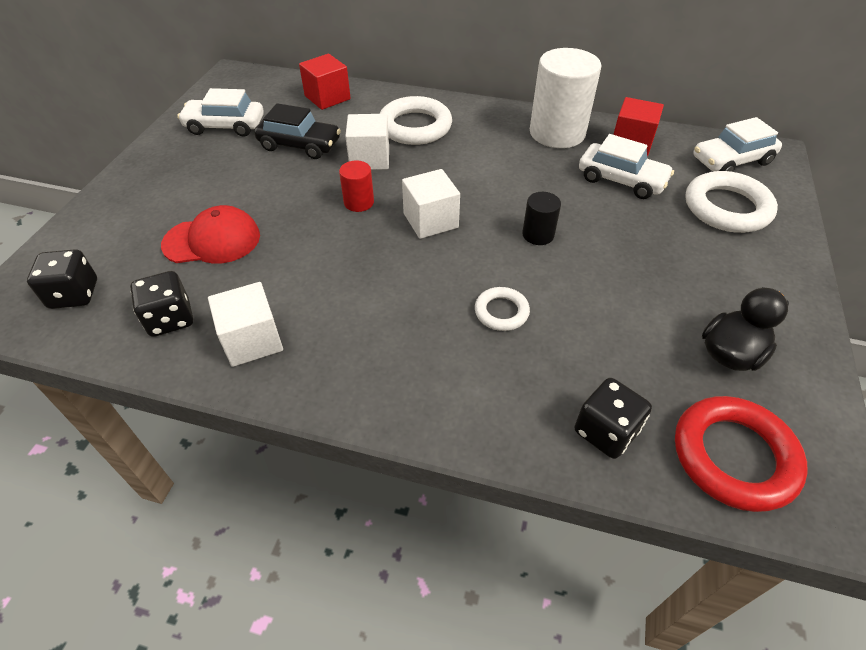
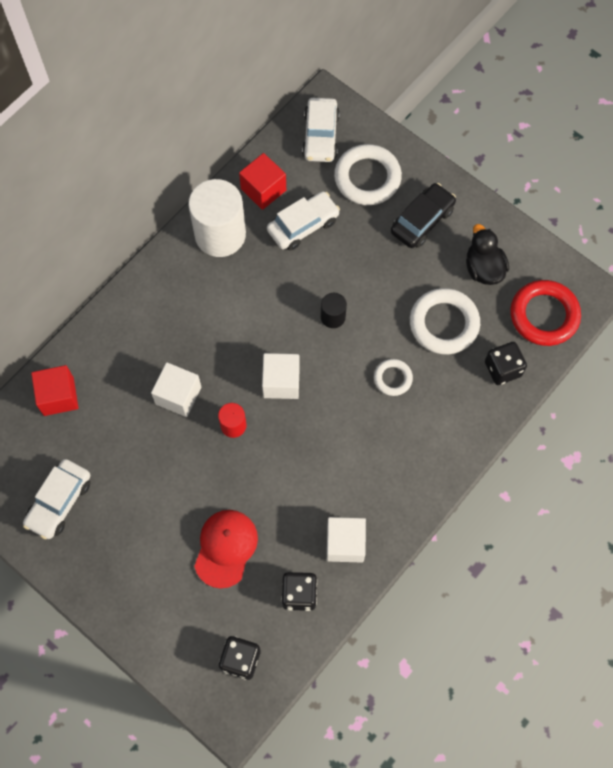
camera: 65 degrees left, 20 degrees up
black car [254,103,341,159] -> black car moved to [391,183,456,248]
white ring [379,96,452,145] -> white ring moved to [410,288,480,354]

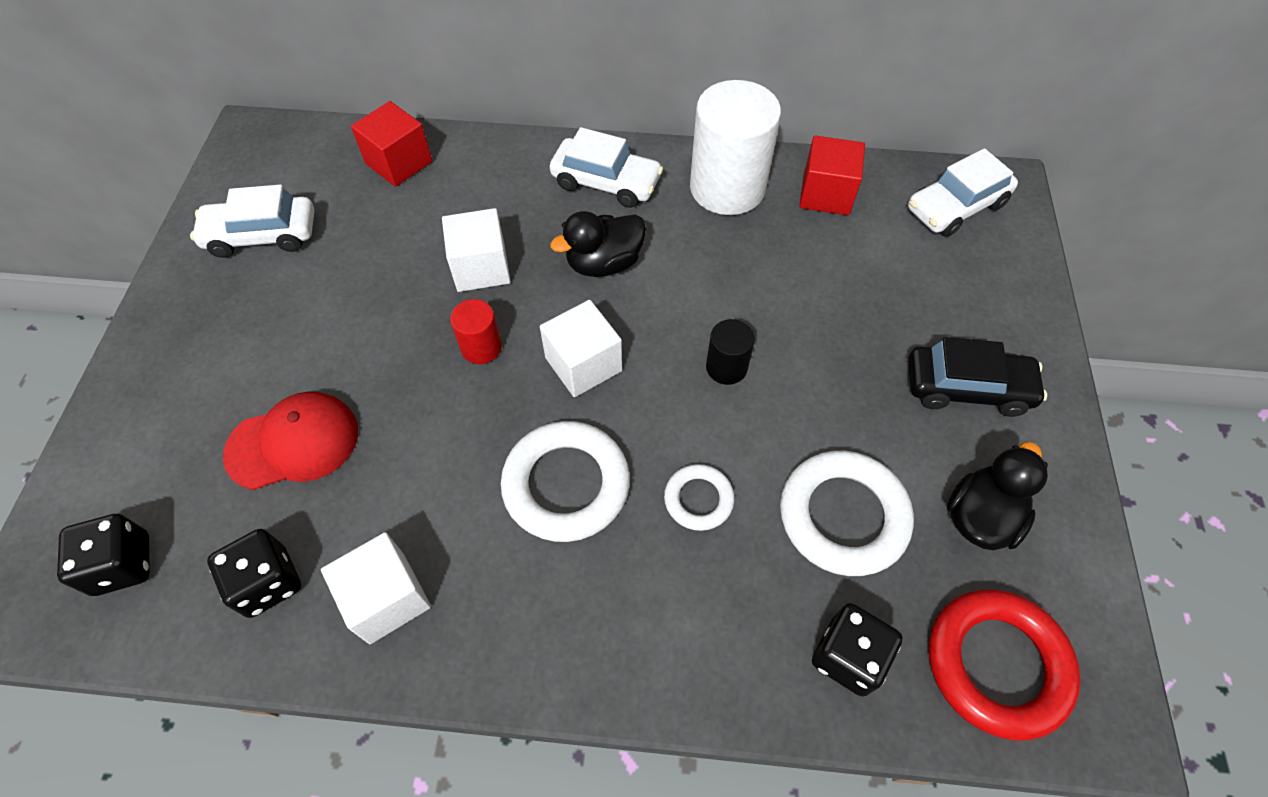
camera: 55 degrees right, 10 degrees down
white car [267,191,340,251] -> white car moved to [550,127,663,208]
white ring [334,144,402,205] -> white ring moved to [501,421,630,542]
none -> black duck [550,211,646,277]

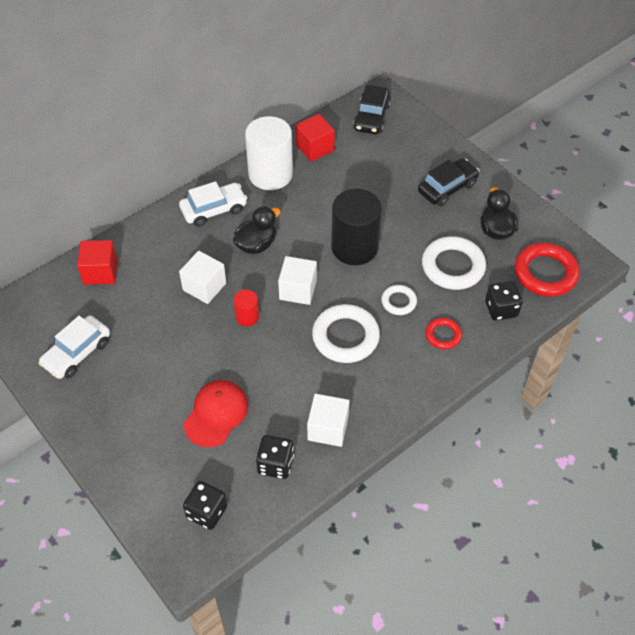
camera: 45 degrees left, 5 degrees down
black duck [550,211,646,277] -> black duck turned 150 degrees counterclockwise [233,206,280,254]
black cylinder [706,319,755,385] -> black cylinder [331,189,382,265], size x2.10
white car [908,148,1018,237] -> black car [353,85,391,134]
none -> red ring [425,318,462,349]

